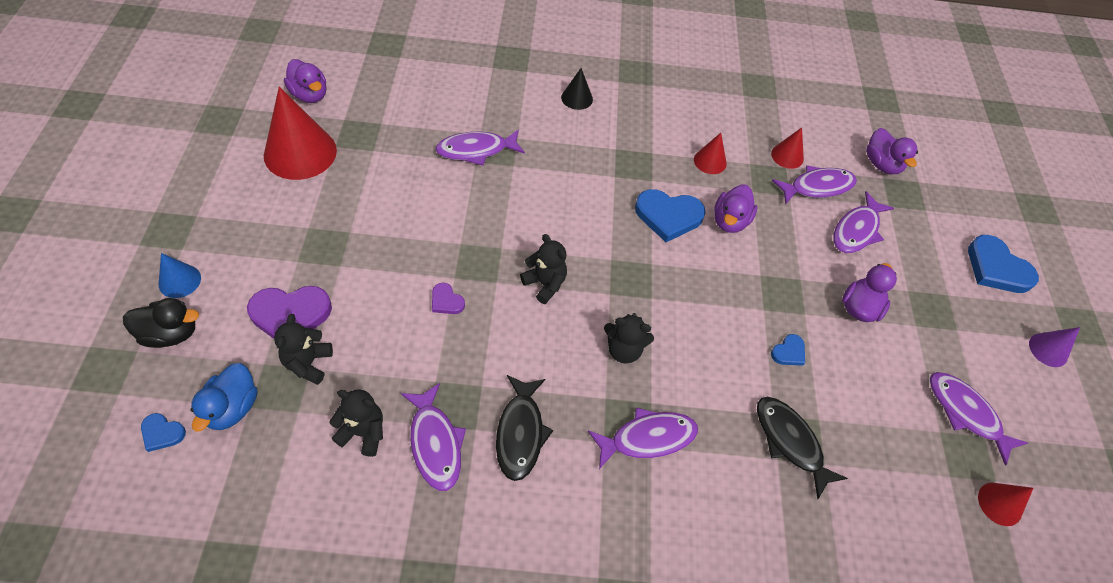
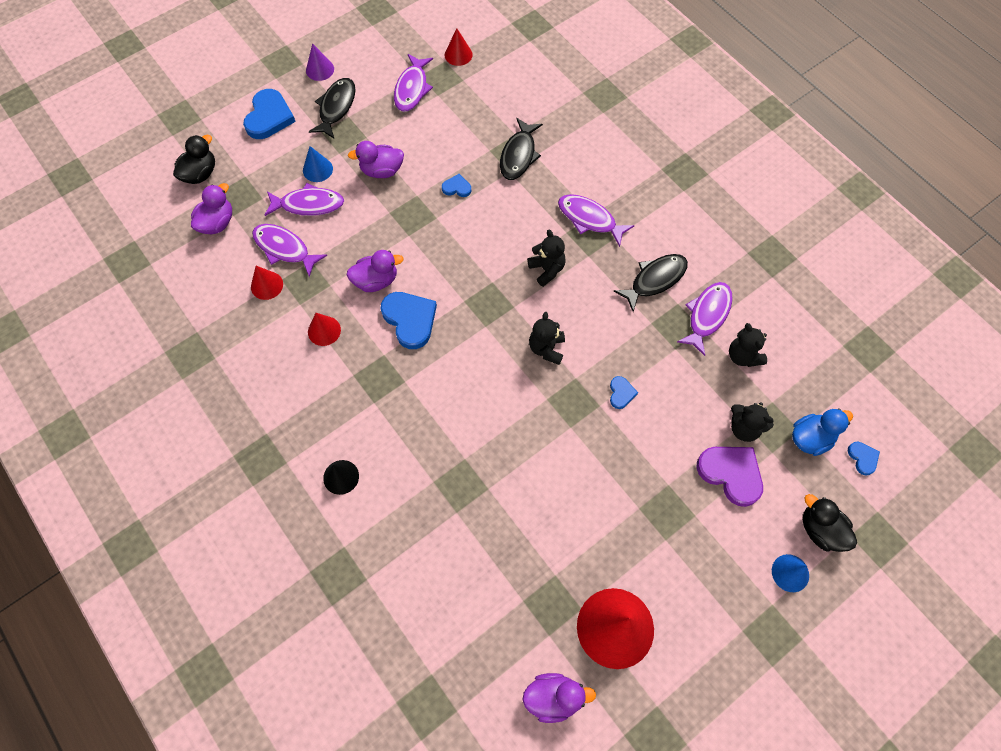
camera: 125 degrees left, 10 degrees up
black teddy bear [274,314,333,385] -> black teddy bear turned 60 degrees clockwise [731,402,774,442]
purple duck [284,59,326,103] -> purple duck turned 75 degrees clockwise [522,673,596,723]
purple heart [432,283,465,314] -> blue heart [610,376,638,409]
purple fish [435,130,525,166] -> none
none -> black duck [173,135,215,184]
none -> blue cone [303,146,333,182]
none -> black fish [309,78,356,138]

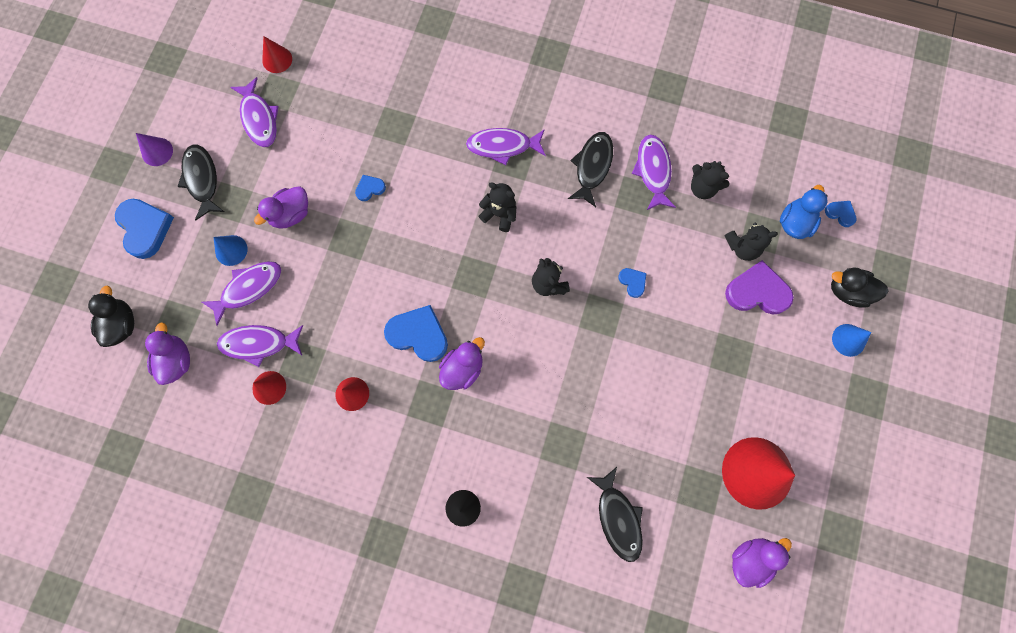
camera: 35 degrees left, 10 degrees up
purple duck [347,250,403,292] -> purple duck moved to [439,337,485,390]
black fish [500,118,543,180] -> black fish moved to [587,467,643,562]

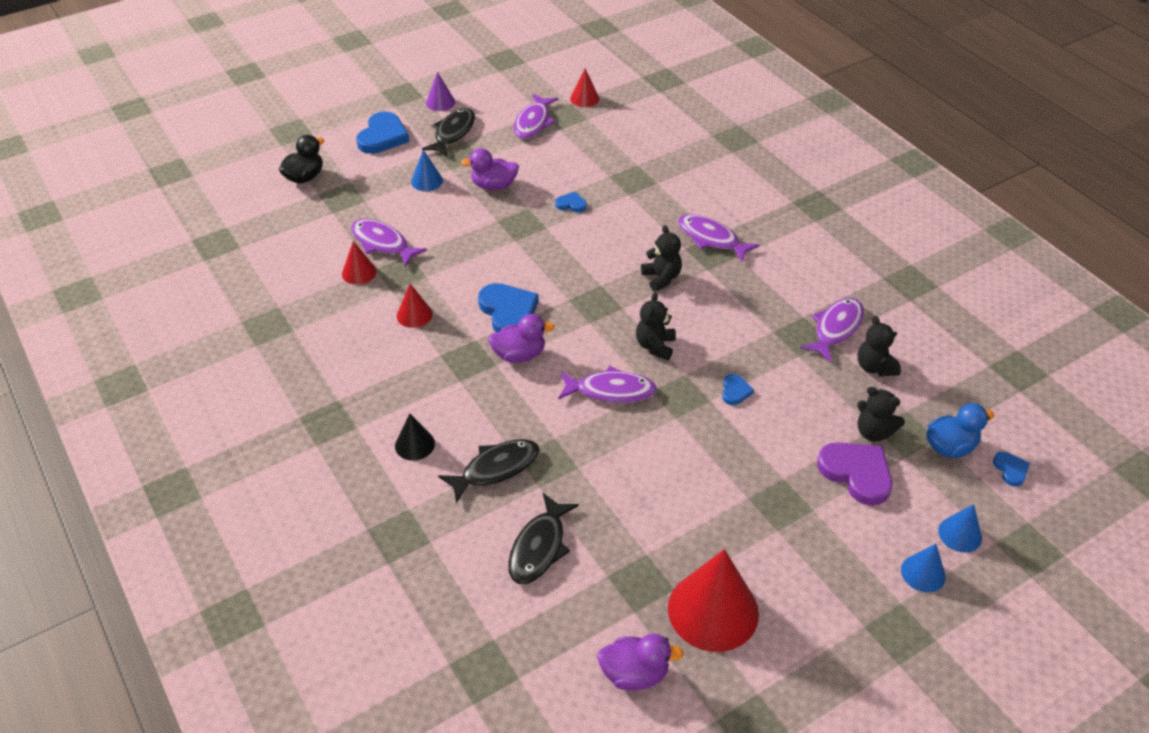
camera: 40 degrees right, 30 degrees down
purple duck [145,322,190,385] -> none
purple fish [202,261,281,326] -> purple fish moved to [558,366,657,403]
black fish [568,132,613,207] -> black fish moved to [438,439,539,503]
black duck [831,268,889,308] -> blue cone [938,504,982,553]

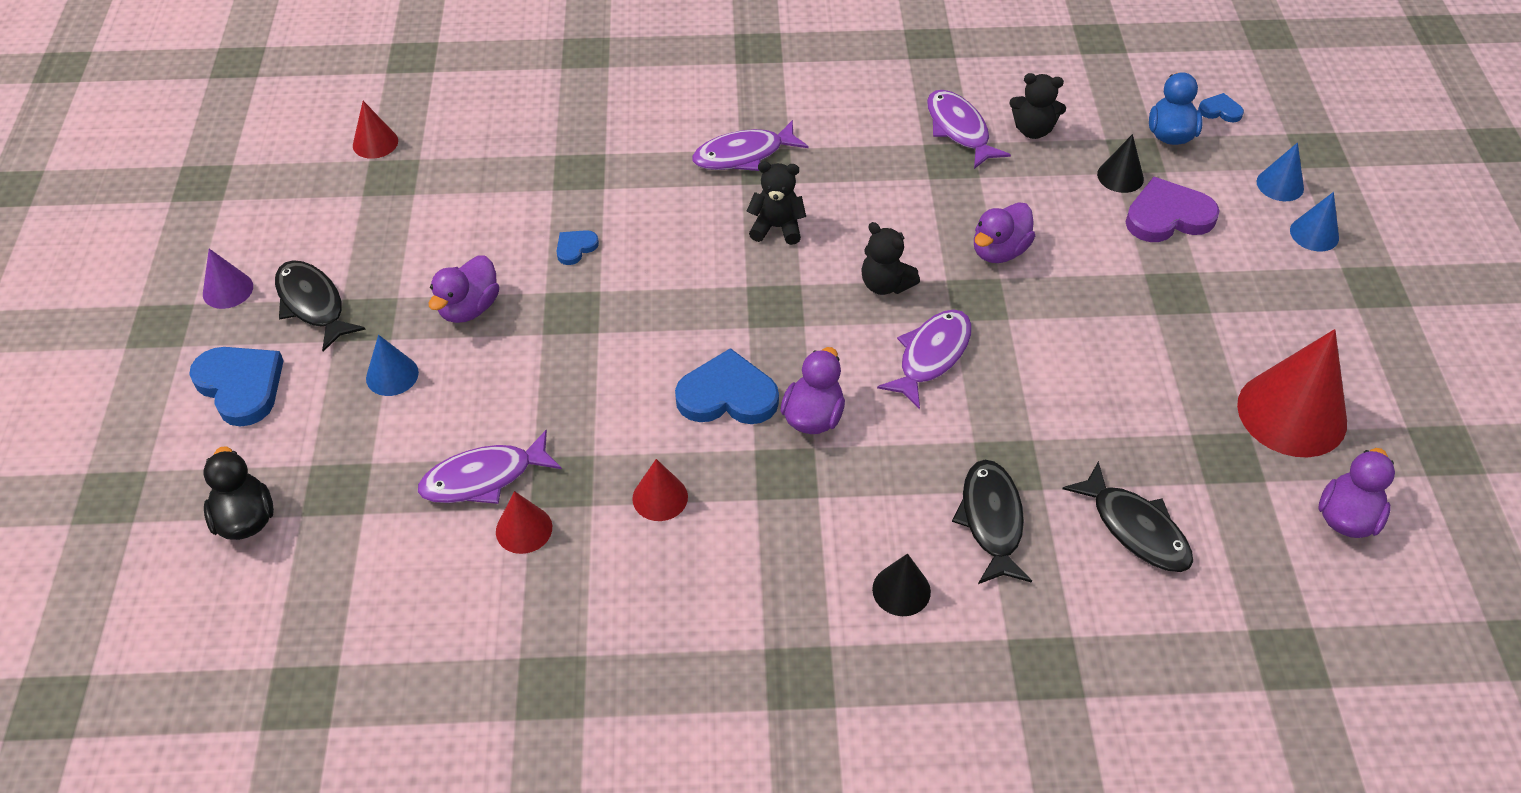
camera: 60 degrees left, 5 degrees up
purple fish [514,94,558,139] -> none
blue heart [722,374,754,405] -> purple duck [974,202,1035,263]
black teddy bear [857,387,905,442] -> black cone [1097,134,1144,193]

